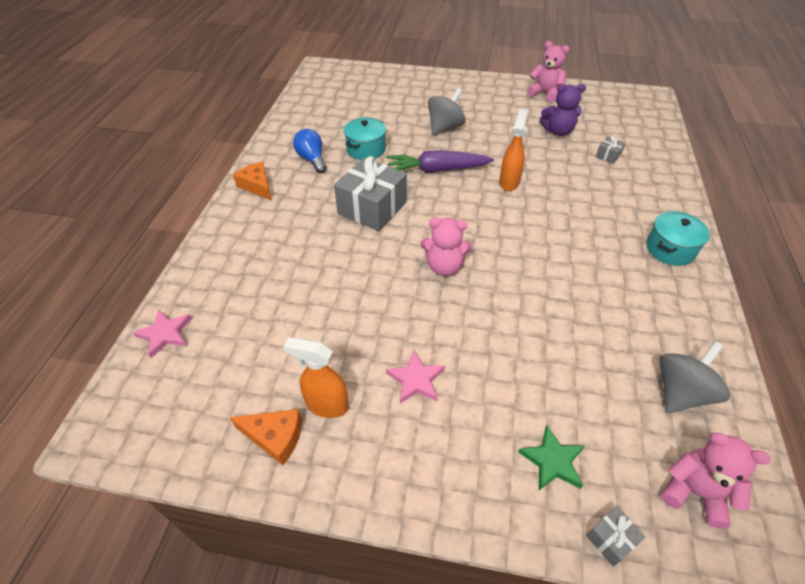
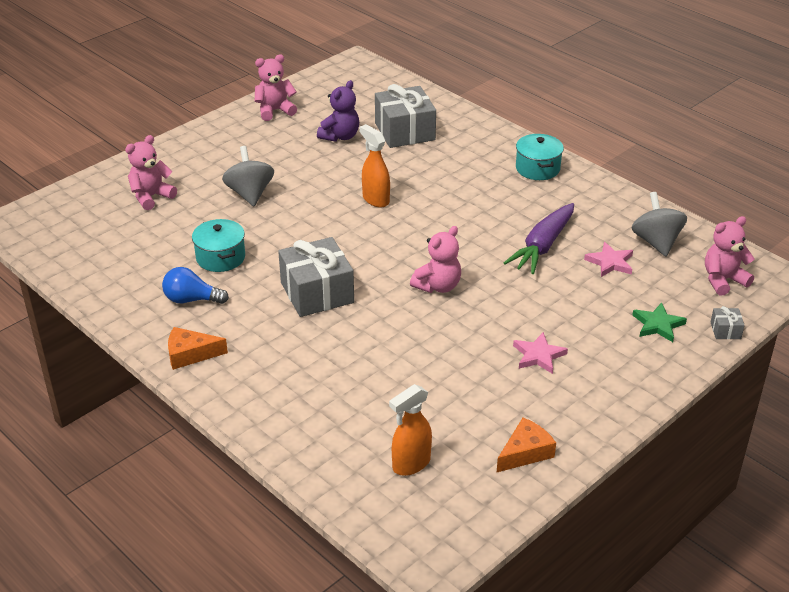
camera: 55 degrees left, 10 degrees down
pink star [133,310,192,358] -> pink star moved to [584,242,633,277]
orange spray bottle [283,337,349,418] -> orange spray bottle moved to [389,384,432,476]
purple carrot [386,150,494,173] -> purple carrot moved to [504,203,574,274]
grey gift [596,136,626,164] -> grey gift [375,84,436,148], size x2.34
none -> pink teddy bear [125,135,177,210]

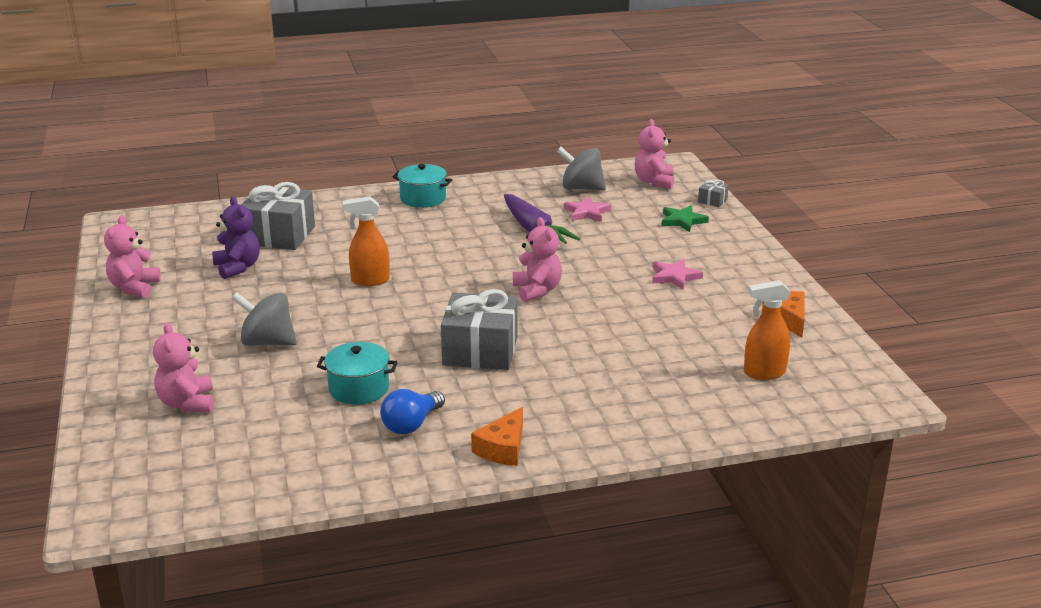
camera: 60 degrees left, 10 degrees down
orange spray bottle [389,384,432,476] -> orange spray bottle turned 90 degrees clockwise [744,280,791,380]

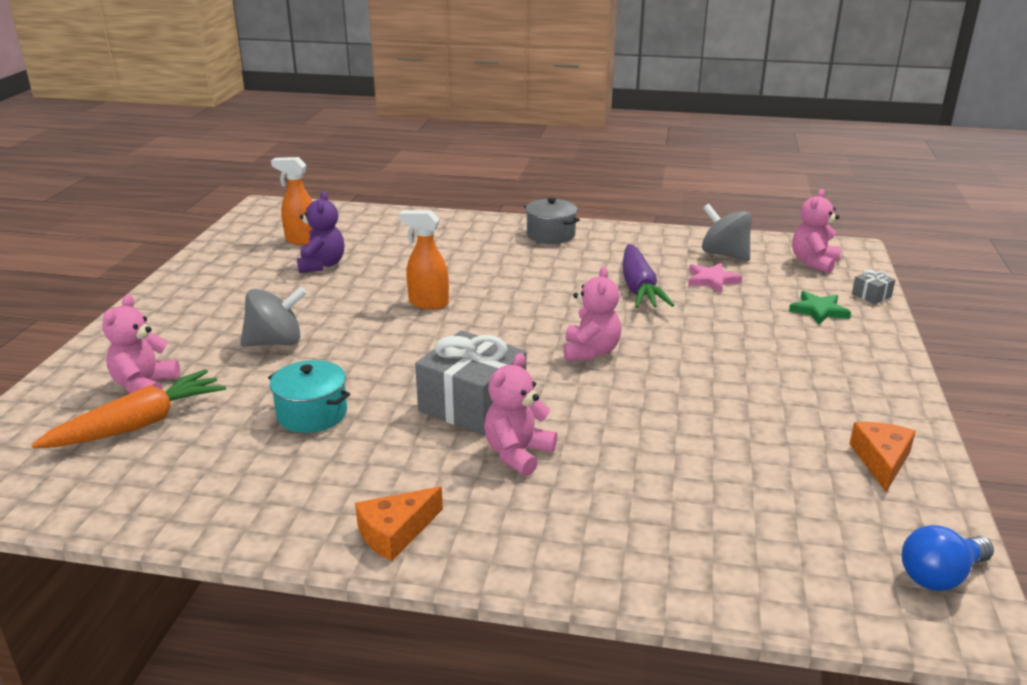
camera: 25 degrees right, 0 degrees up
pink teddy bear [104,215,161,298] -> pink teddy bear moved to [484,353,557,476]
grey spinning top [231,292,297,346] -> grey spinning top turned 120 degrees clockwise [240,287,307,346]
grey gift [241,182,315,250] -> none
blue light bulb [380,389,445,434] -> blue light bulb moved to [902,525,994,591]
turquoise pot [393,164,452,208] -> grey pot [524,198,580,244]
pink star [652,259,703,290] -> none
orange spray bottle [744,280,791,380] -> orange spray bottle moved to [271,157,313,245]
none -> orange carrot [31,369,226,448]

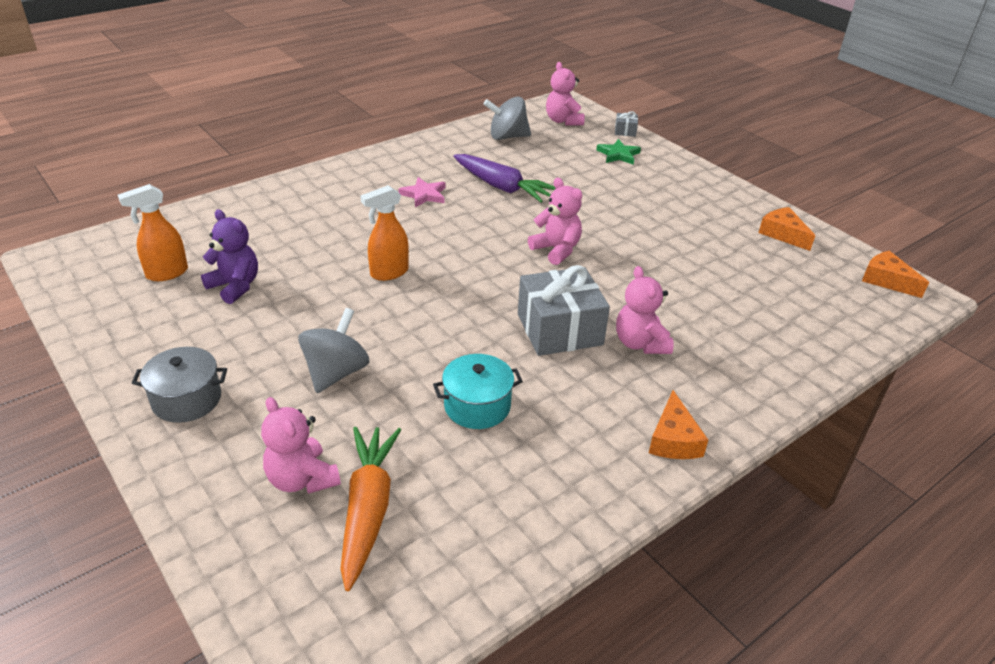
camera: 50 degrees left, 10 degrees up
grey pot [524,198,580,244] -> grey pot moved to [132,347,227,423]
pink star [688,263,742,293] -> pink star moved to [399,177,446,207]
blue light bulb [902,525,994,591] -> orange cheese [862,251,929,298]

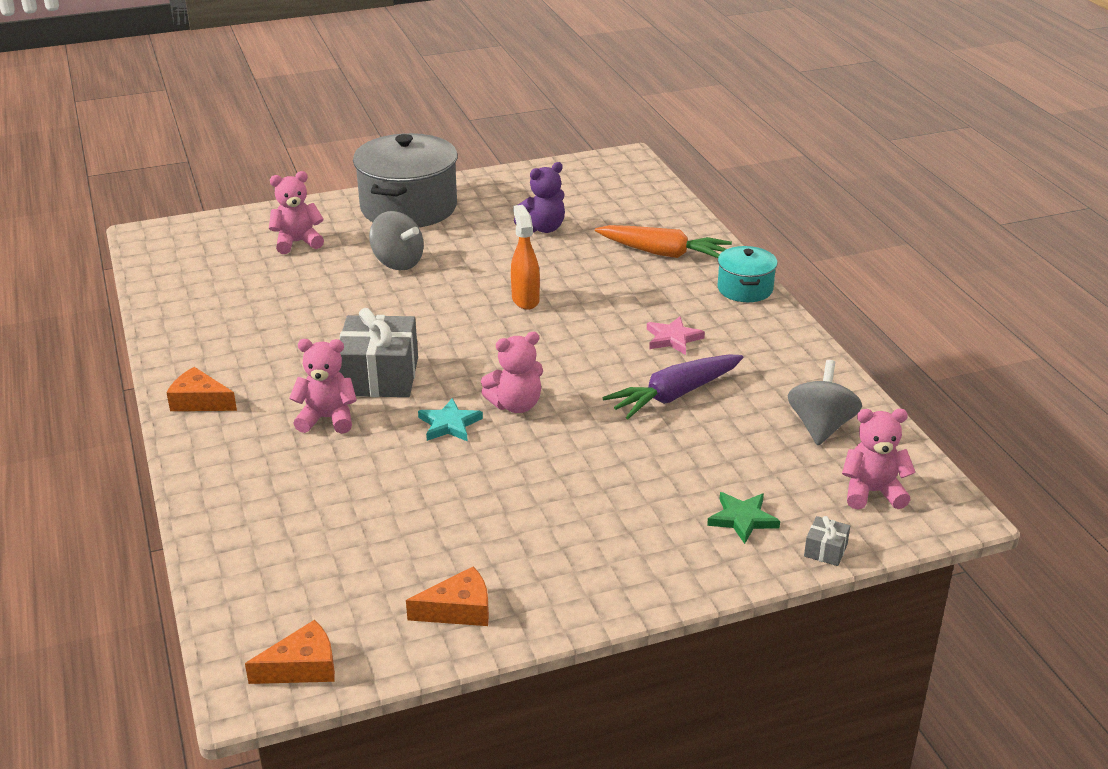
camera: 110 degrees right, 5 degrees down
orange spray bottle [118,184,188,281] -> none
grey pot [132,347,227,423] -> grey pot [353,133,458,228], size x1.93
orange carrot [340,427,401,591] -> orange carrot moved to [595,225,732,258]
turquoise pot [433,354,523,429] -> turquoise pot moved to [718,246,778,302]
none -> turquoise star [418,398,483,442]

